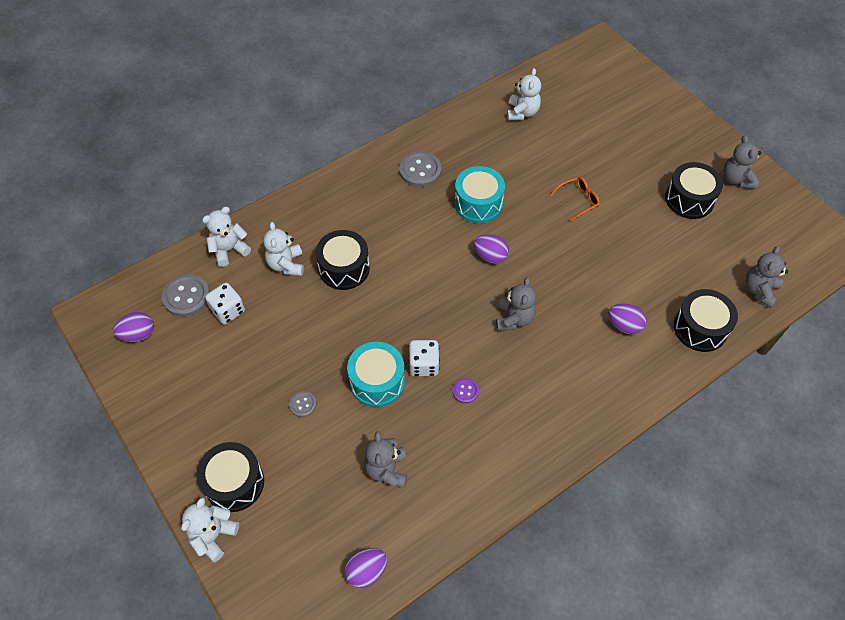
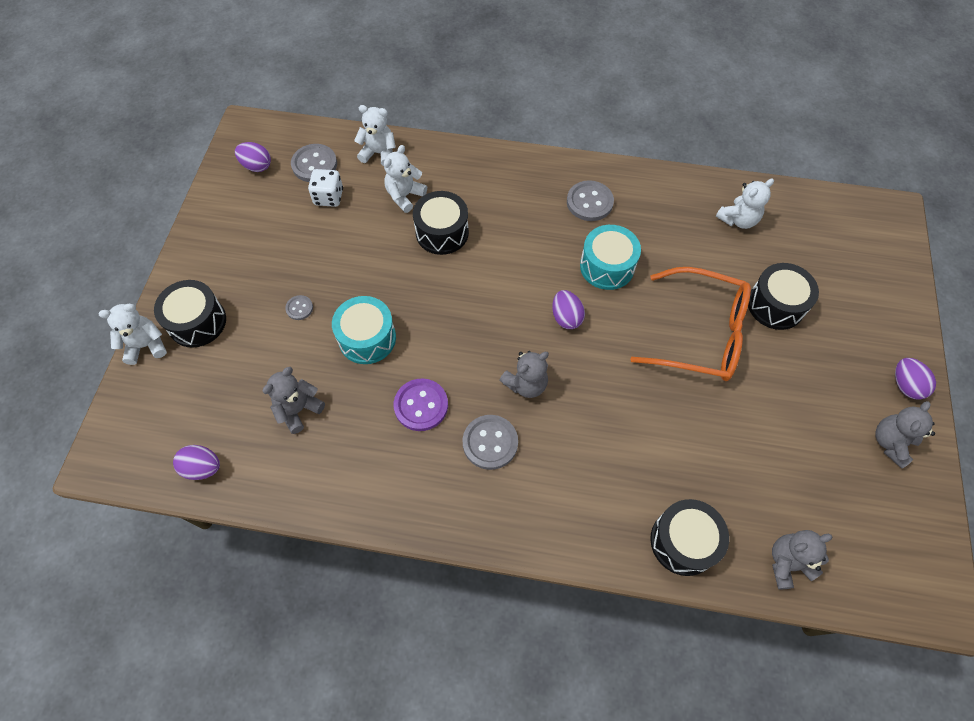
camera: 45 degrees right, 5 degrees up
white dice [409,340,440,376] -> none
purple button [452,378,479,404] -> purple button [394,379,448,431], size x1.88
orange glasses [551,177,600,221] -> orange glasses [630,267,751,381], size x2.35
purple egg [608,304,647,334] -> purple egg moved to [895,358,936,400]
black drum [665,162,723,219] -> black drum moved to [748,263,819,330]
none -> grey button [463,415,518,470]

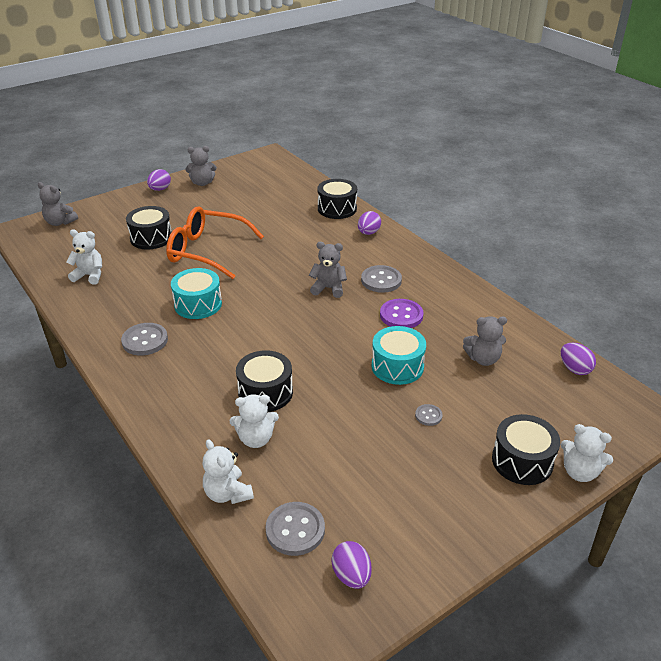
camera: 135 degrees left, 25 degrees down
white dice [308,169,343,207] -> none
purple egg [552,290,585,329] -> purple egg moved to [358,211,381,235]
orange glasses [630,267,751,381] -> orange glasses turned 45 degrees counterclockwise [166,206,264,279]
grey teddy bear [772,530,832,589] -> grey teddy bear moved to [38,182,78,226]

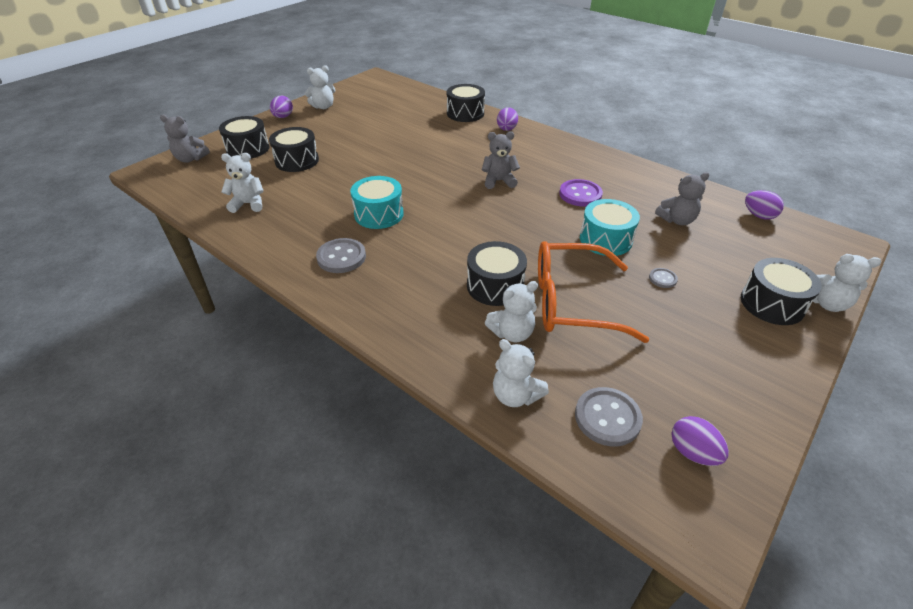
camera: 15 degrees left, 5 degrees up
orange glasses [166,206,264,279] -> orange glasses moved to [538,241,649,343]
grey teddy bear [185,146,217,186] -> white teddy bear [305,65,335,109]
grey button [361,265,402,293] -> none
none -> black drum [219,116,269,159]

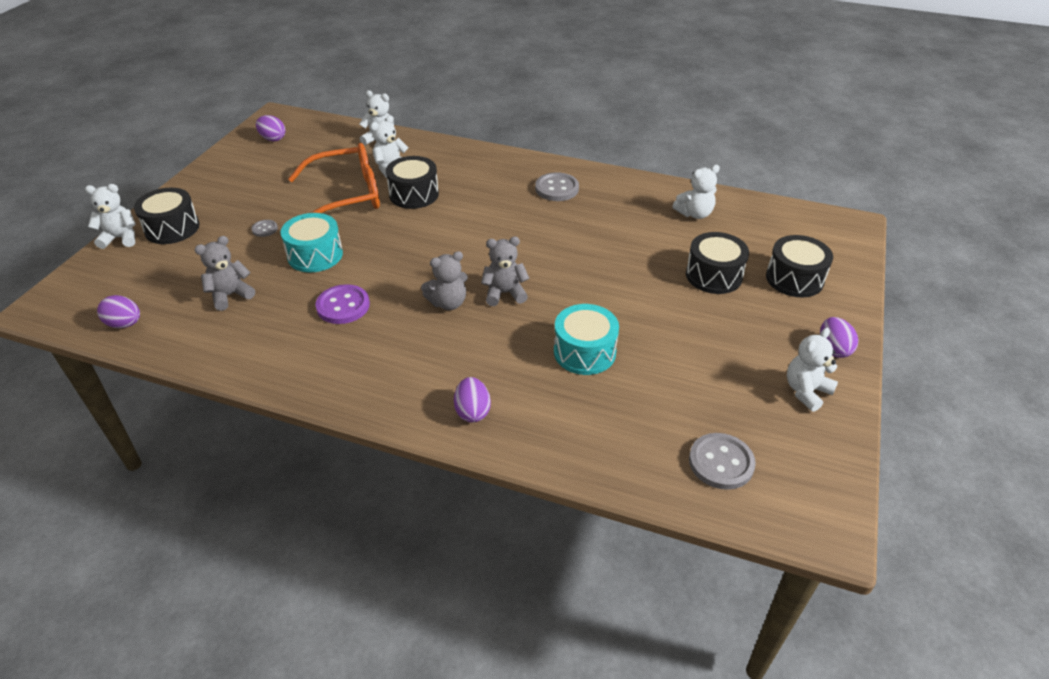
camera: 160 degrees right, 0 degrees up
grey teddy bear [160,115,210,163] -> grey teddy bear moved to [481,237,529,306]
turquoise drum [350,176,404,229] -> turquoise drum moved to [554,304,619,375]
black drum [447,84,485,122] -> none
grey button [575,387,643,446] -> grey button moved to [689,433,756,490]

